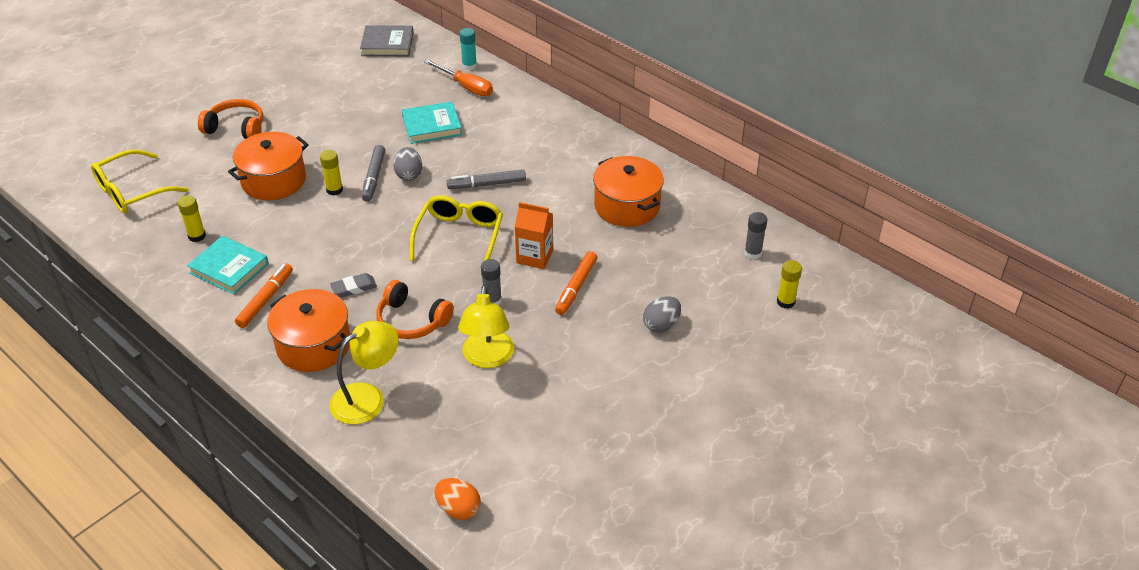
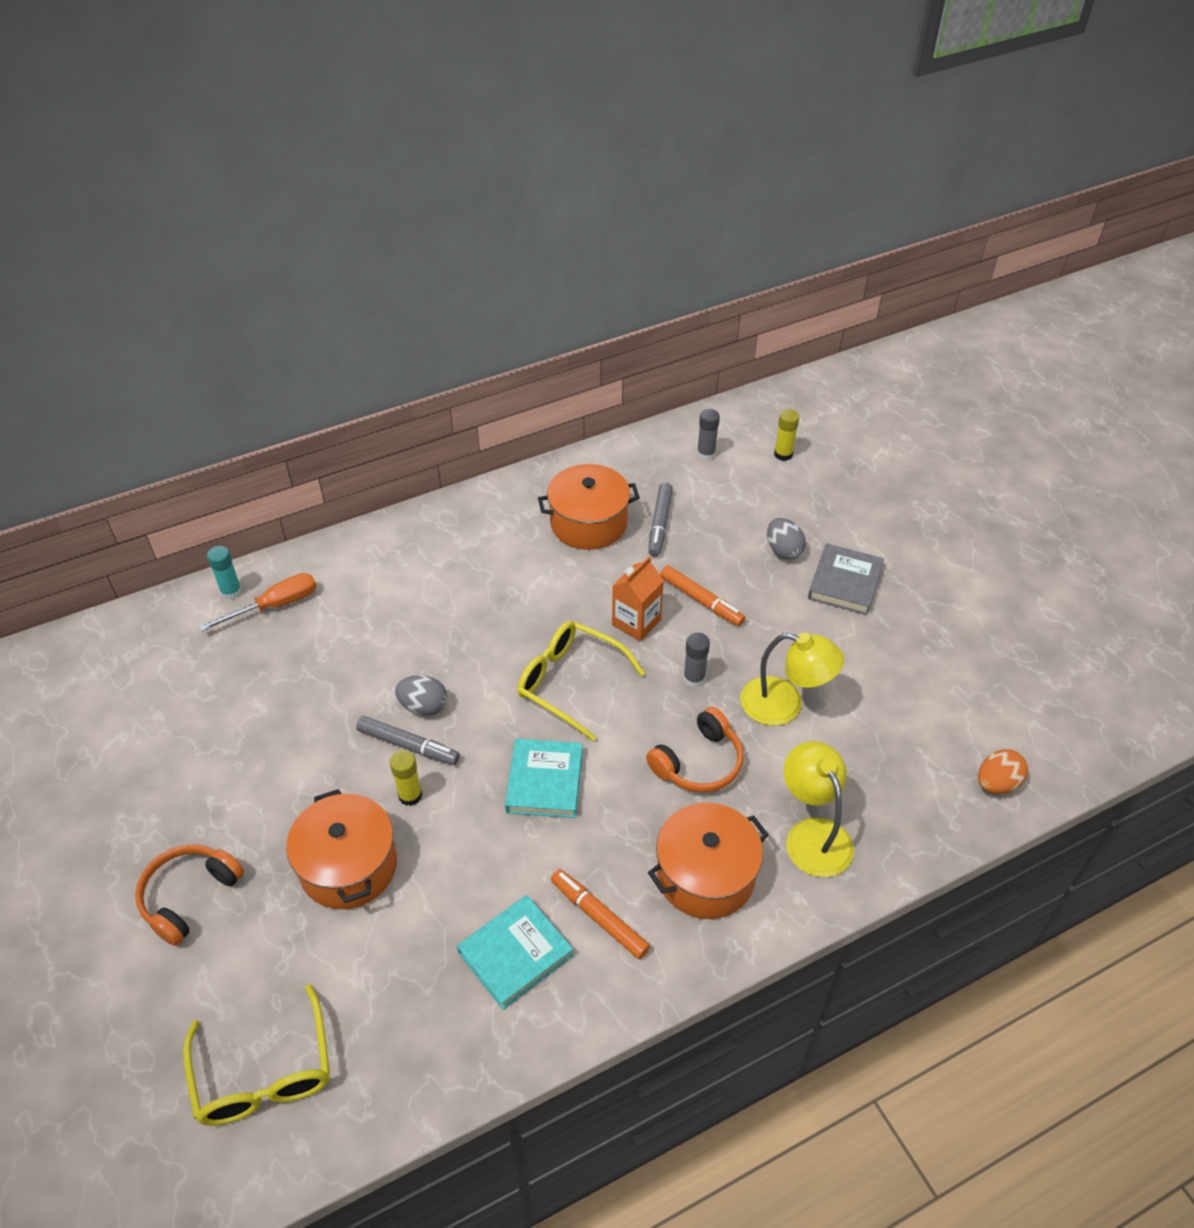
camera: 70 degrees left, 5 degrees up
yellow glue stick [178,195,206,242] -> none
grey eraser [330,273,377,297] -> none
grey book [360,25,414,56] -> grey book moved to [808,543,884,615]
turquoise book [402,102,462,144] -> turquoise book moved to [505,739,583,818]
grey marker [447,169,526,189] -> grey marker moved to [648,482,673,557]

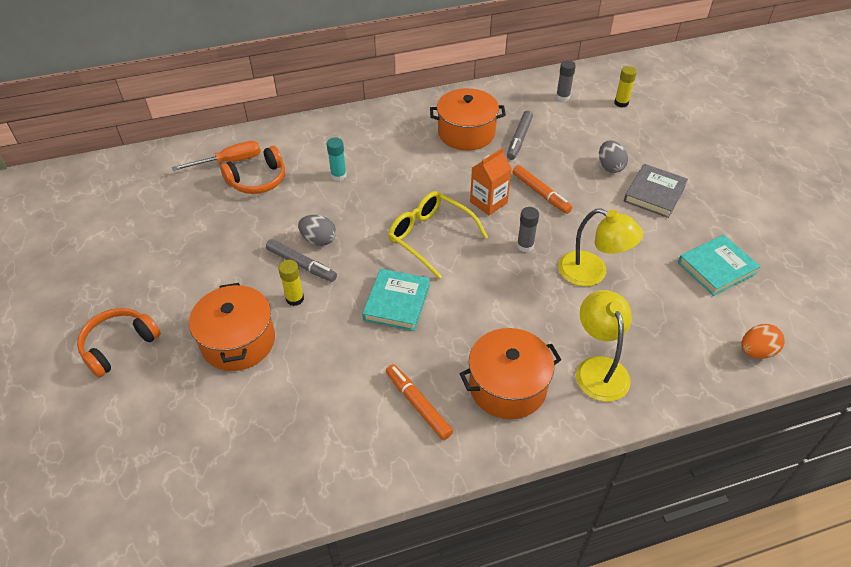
camera: 10 degrees right, 0 degrees up
yellow glasses [183,984,330,1126] -> none
turquoise glue stick [207,546,242,600] -> turquoise glue stick moved to [327,137,346,181]
turquoise book [457,895,573,1010] -> turquoise book moved to [678,235,761,296]
orange headphones [646,707,744,792] -> orange headphones moved to [220,146,285,194]

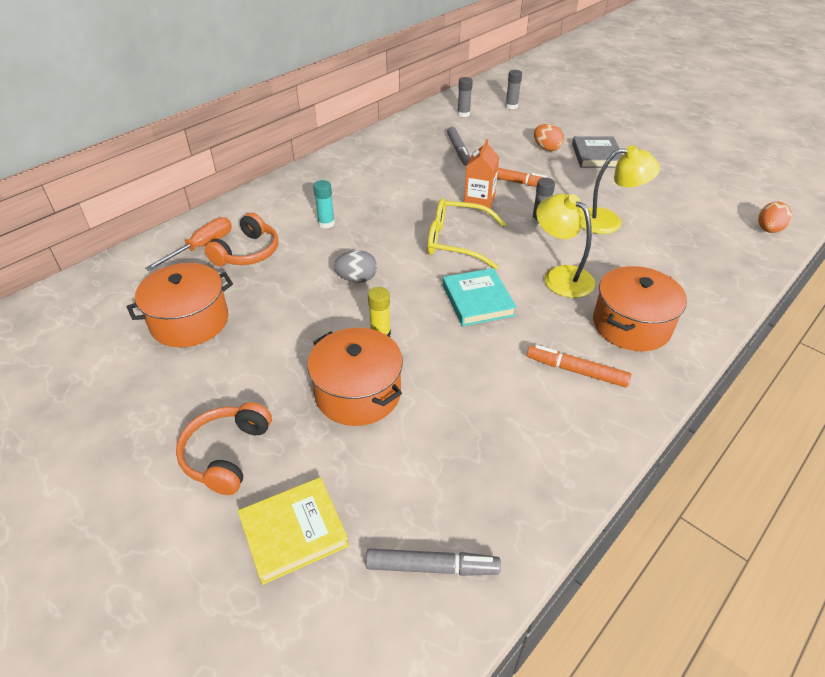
camera: 30 degrees left, 5 degrees down
grey marker [266,239,337,282] -> grey marker moved to [366,549,501,576]
orange pot [430,88,506,150] -> orange pot moved to [127,263,233,347]
yellow lamp [576,290,632,402] -> yellow lamp moved to [536,194,595,298]
grey egg [599,141,628,173] -> orange egg [534,124,564,151]
yellow glue stick [614,66,637,108] -> grey glue stick [505,70,522,109]
turquoise book [678,235,761,296] -> none
none -> yellow book [238,477,349,585]

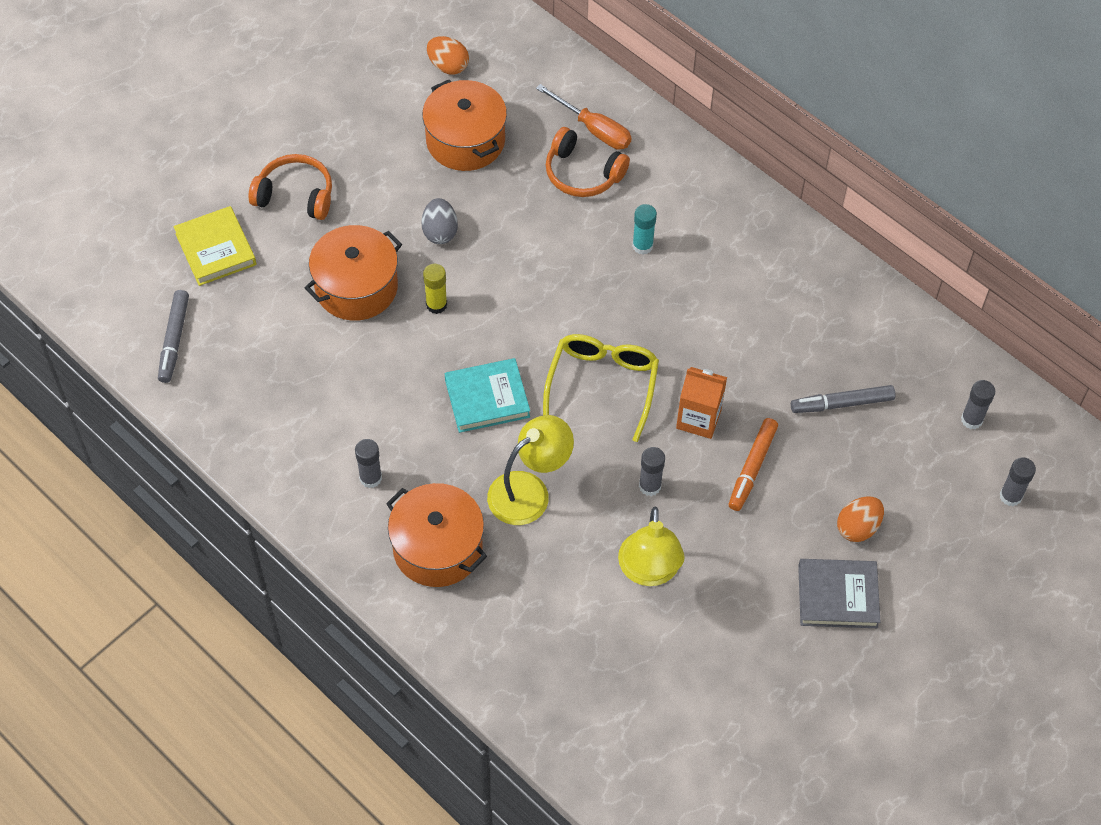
camera: 90 degrees right, 15 degrees up
grey egg [334,250,377,283] -> grey egg moved to [421,198,458,244]
orange marker [527,345,631,387] -> grey glue stick [355,439,382,488]
orange egg [758,202,792,233] -> orange egg moved to [427,36,469,75]

